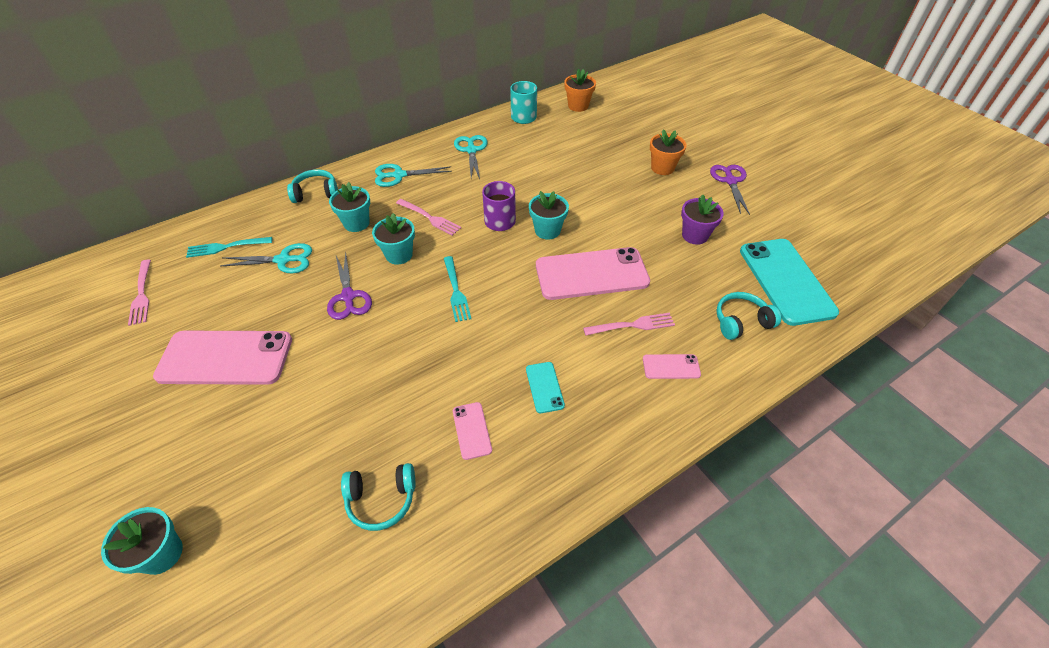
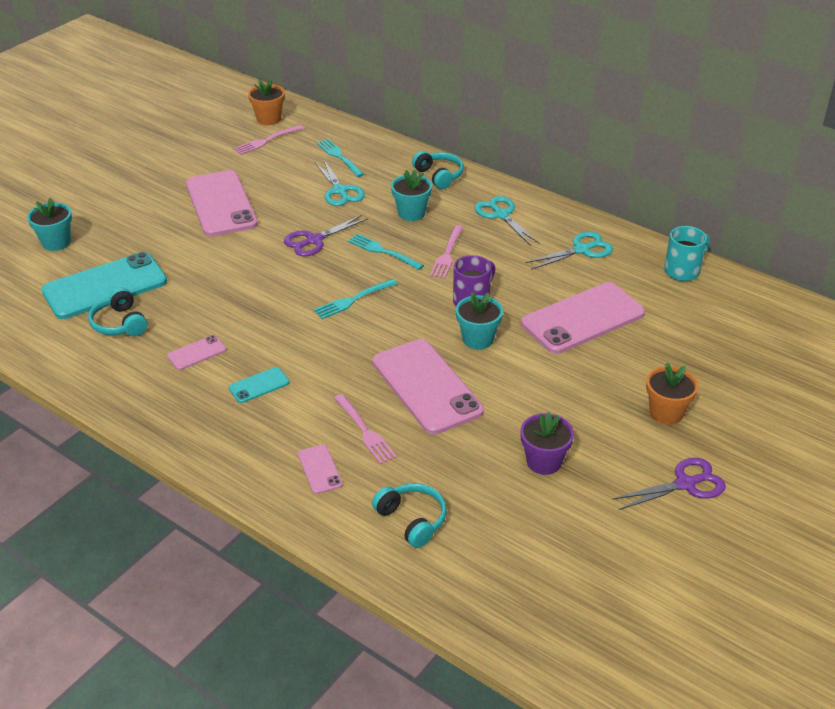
camera: 70 degrees right, 10 degrees down
turquoise flower pot [372,213,415,265] -> turquoise fork [348,233,424,270]
orange flower pot [564,69,596,112] -> orange flower pot moved to [248,79,285,125]
turquoise phone [740,239,839,326] -> turquoise phone moved to [41,252,167,319]
none -> pink phone [521,282,645,354]

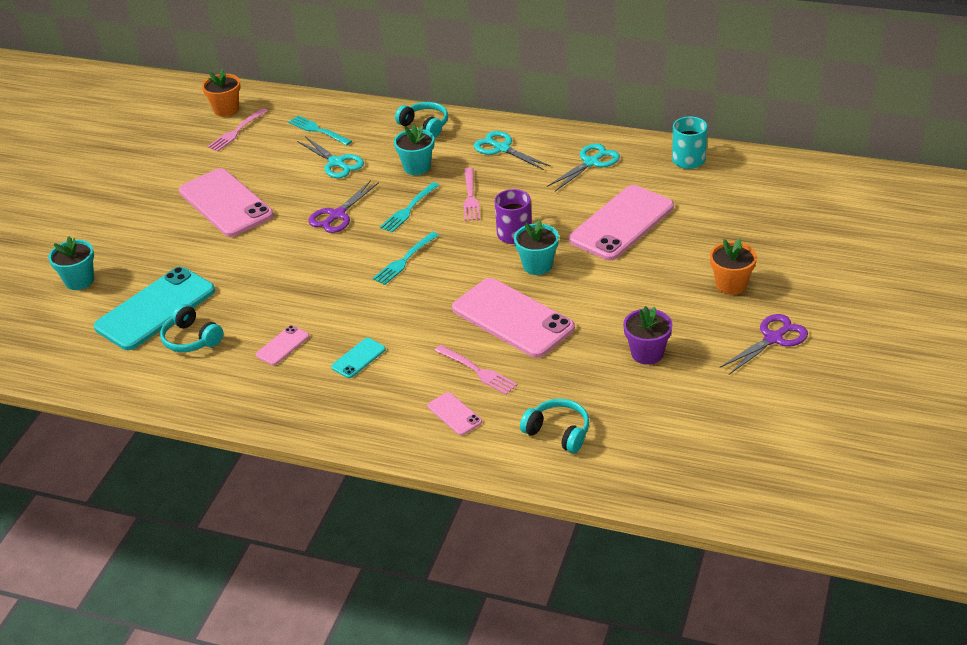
camera: 15 degrees left, 0 degrees up
turquoise fork [348,233,424,270] -> turquoise fork turned 75 degrees counterclockwise [380,182,439,232]

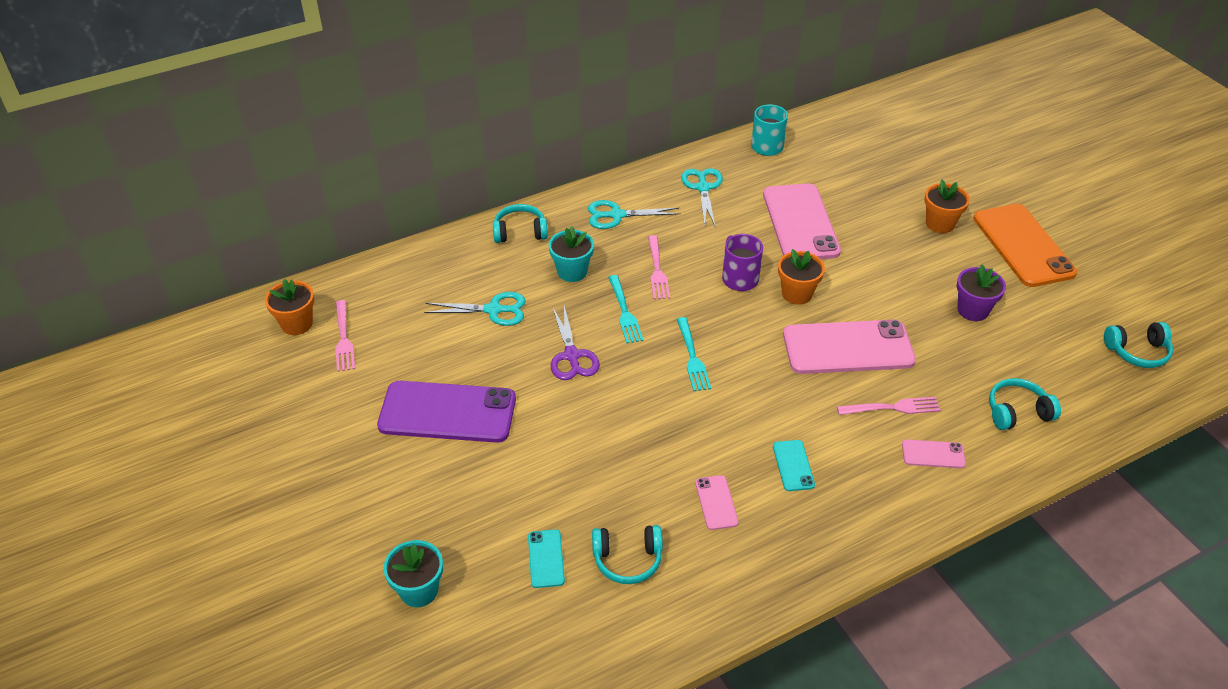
camera: 50 degrees left, 5 degrees up
turquoise phone [94,267,215,350] -> turquoise phone [528,529,565,588], size x0.45
pink phone [179,168,274,237] -> purple phone [377,381,516,443]
turquoise fork [288,115,352,146] -> none
pink fork [463,168,480,221] -> pink fork turned 45 degrees clockwise [648,235,670,299]
turquoise flower pot [514,219,559,275] -> orange flower pot [778,249,825,305]
purple scissors [720,314,808,375] -> orange phone [973,204,1077,287]
none -> turquoise headphones [1104,322,1173,368]

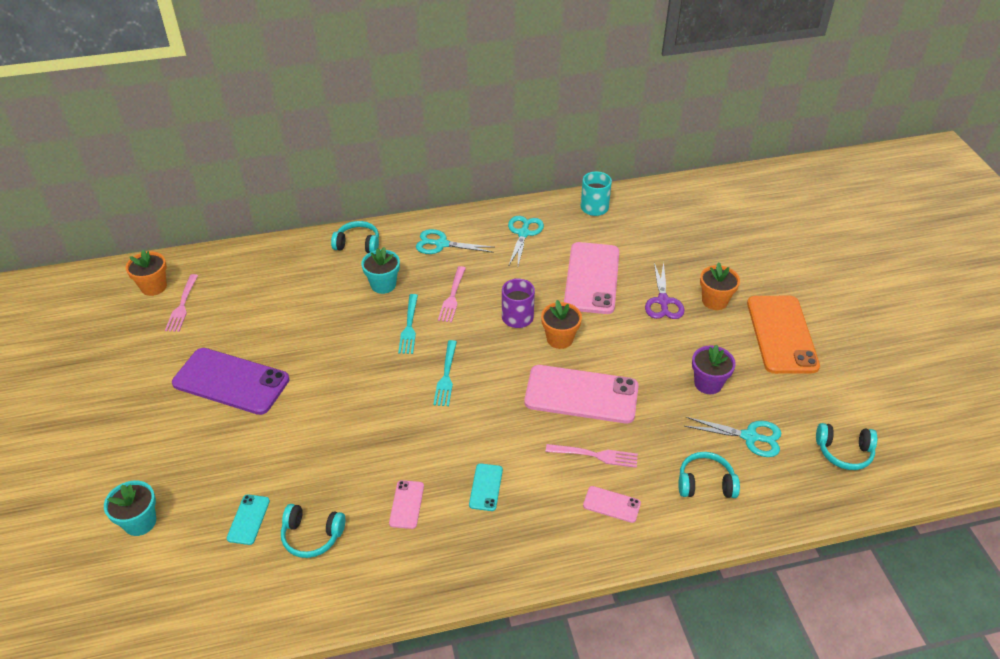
camera: 15 degrees right, 0 degrees up
turquoise scissors [424,292,526,326] -> turquoise scissors moved to [684,417,781,457]
purple scissors [551,306,600,380] -> purple scissors moved to [645,262,684,319]

